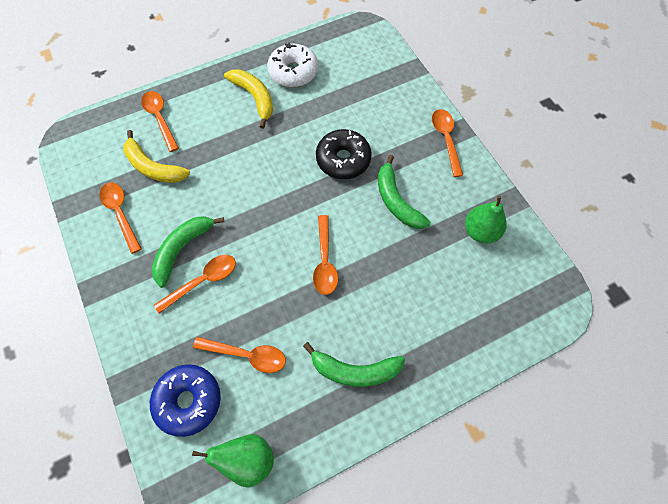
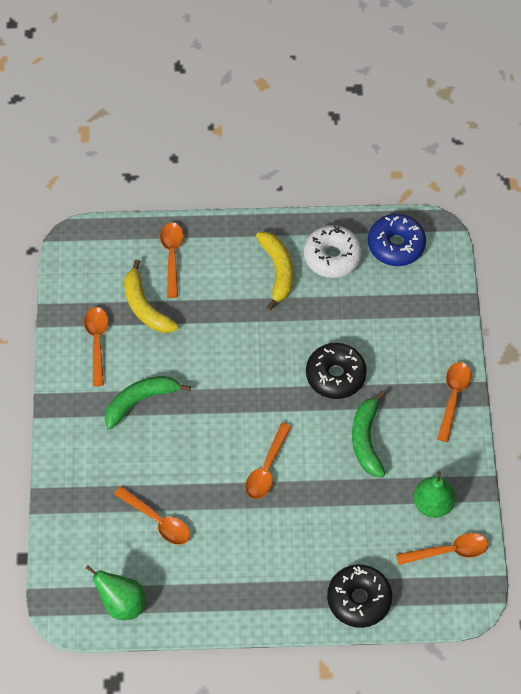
camera: 25 degrees right, 5 degrees down
blue donut [150,364,221,437] -> blue donut moved to [368,214,426,266]
orange spoon [154,255,236,313] -> orange spoon moved to [396,533,488,565]
green banana [303,342,405,387] -> none
none -> black donut [327,565,392,628]

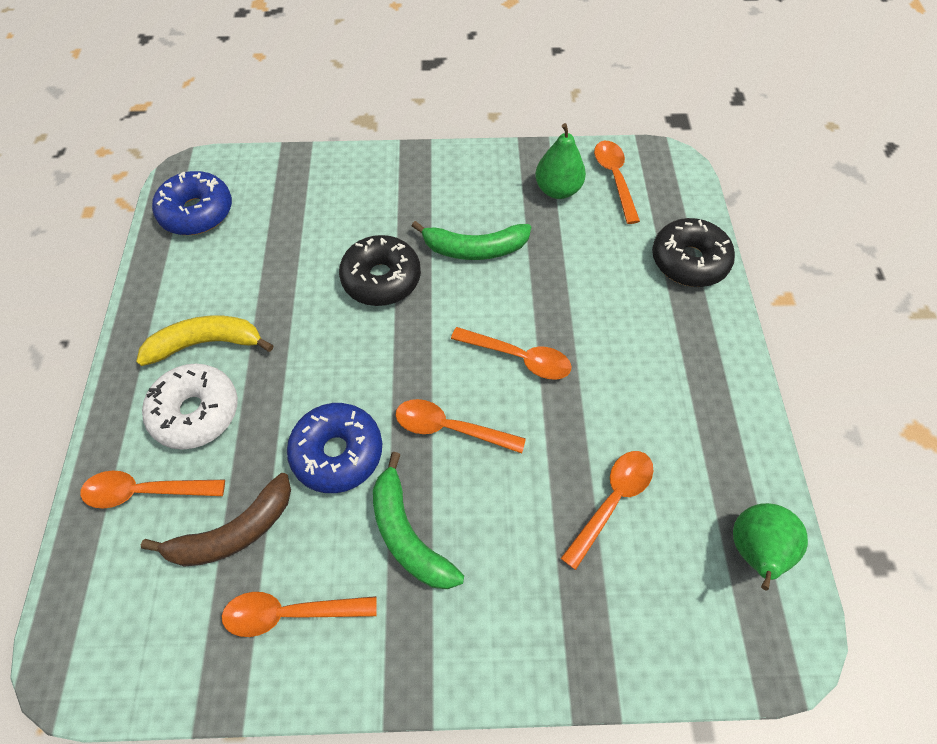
camera: 90 degrees left, 0 degrees up
yellow banana [124,260,179,333] -> brown banana [141,473,291,567]
white donut [304,225,362,278] -> white donut moved to [142,363,238,450]
orange spoon [437,362,471,442] -> orange spoon moved to [395,399,526,453]
none -> blue donut [287,403,382,493]

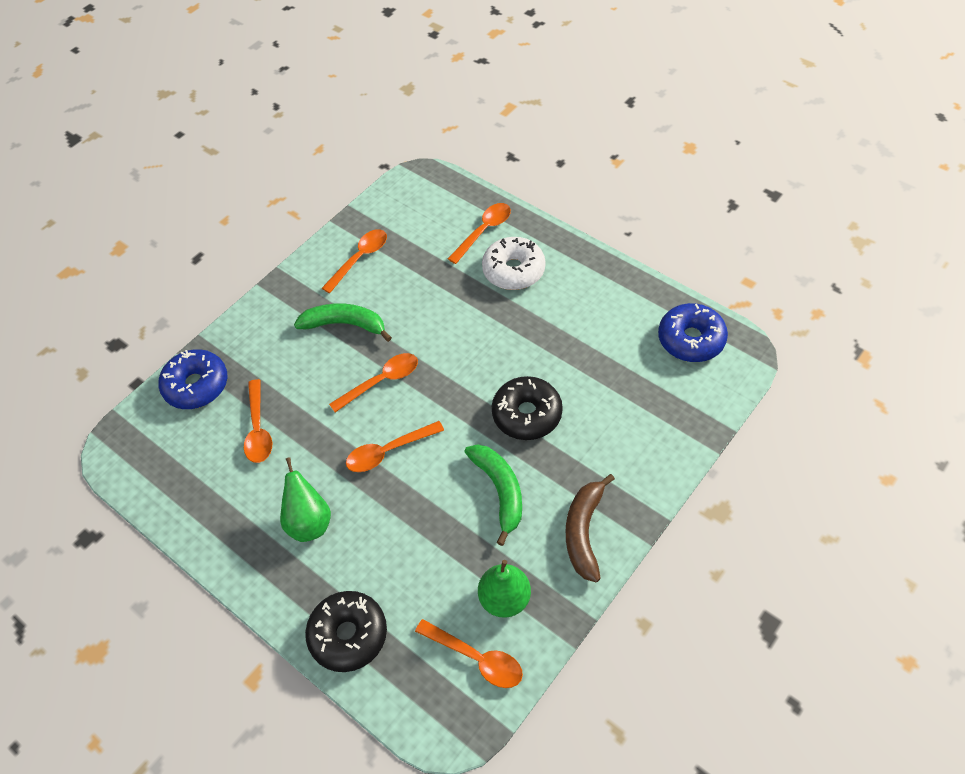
camera: 135 degrees right, 5 degrees down
yellow banana [136,316,273,366] -> none
brown banana [141,473,291,567] -> brown banana moved to [566,474,615,582]
blue donut [287,403,382,493] -> blue donut moved to [159,349,228,409]
green banana [412,221,531,260] -> green banana turned 120 degrees clockwise [464,444,522,546]
green pear [733,503,808,591] -> green pear moved to [280,457,331,542]

